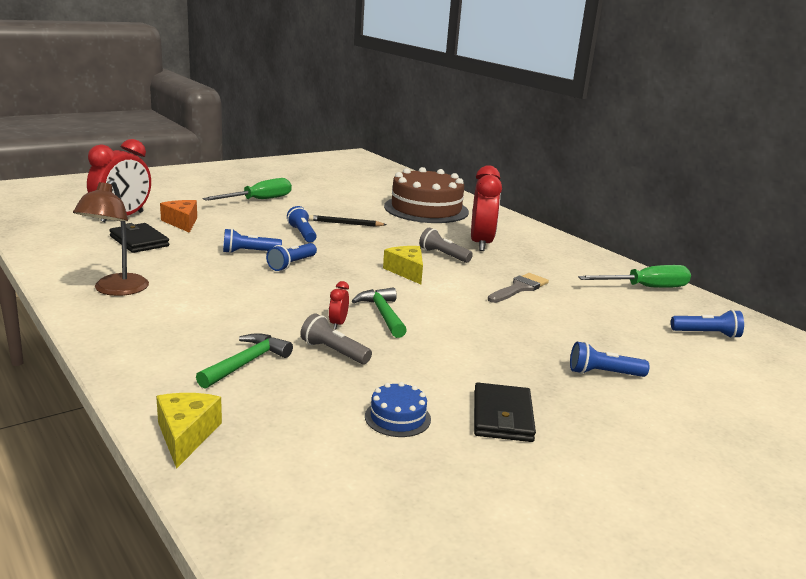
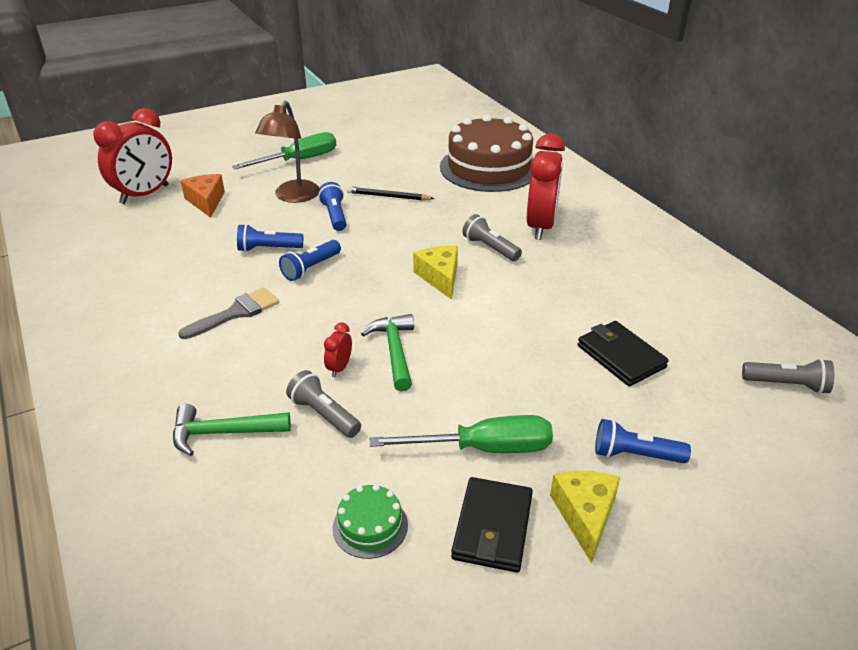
camera: 10 degrees right, 15 degrees up
brown lamp [73,180,149,296] -> brown lamp moved to [255,101,319,203]
black wallet [109,223,169,253] -> black wallet moved to [578,321,669,386]
yellow cheese [156,393,222,469] -> yellow cheese moved to [550,471,620,564]
green hammer [196,333,293,389] -> green hammer turned 135 degrees counterclockwise [173,404,291,456]
blue cake [365,382,431,437] -> green cake [333,484,408,559]
grey brush [488,273,549,303] -> grey brush moved to [178,287,279,339]
green screwdriver [578,265,691,288] -> green screwdriver moved to [369,415,553,453]
blue flashlight [671,309,744,338] -> grey flashlight [742,358,835,394]

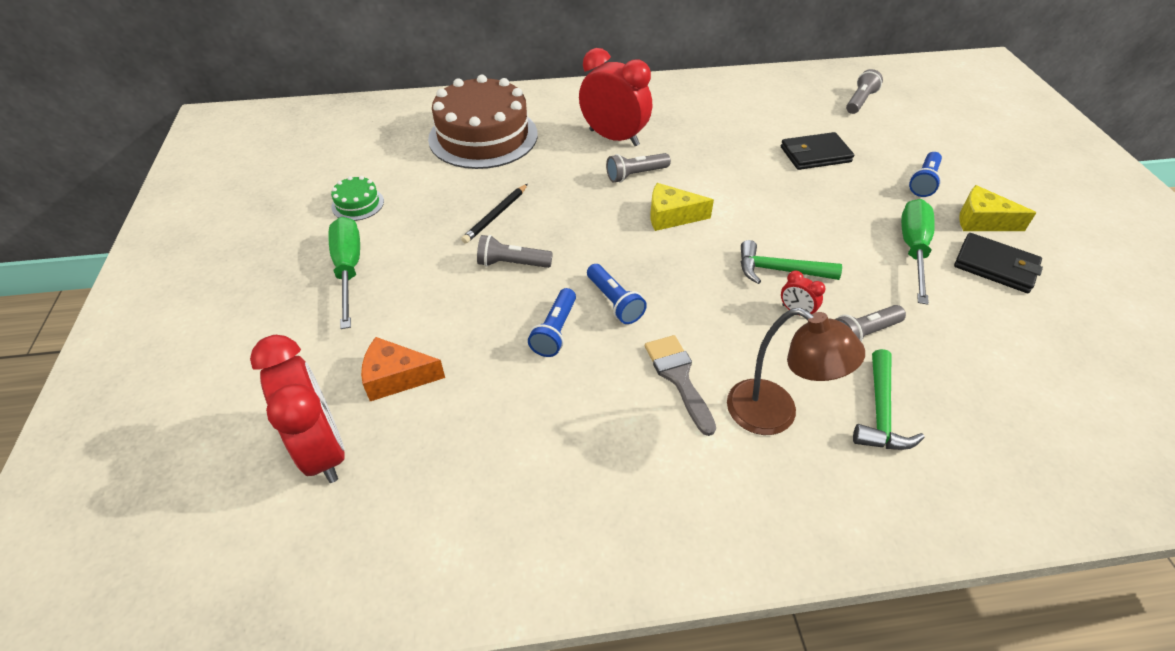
camera: 70 degrees left, 10 degrees up
brown lamp [255,101,319,203] -> brown lamp moved to [727,308,865,435]
blue flashlight [318,182,346,231] -> grey flashlight [477,235,553,268]
green cake [333,484,408,559] -> green cake moved to [331,176,384,221]

